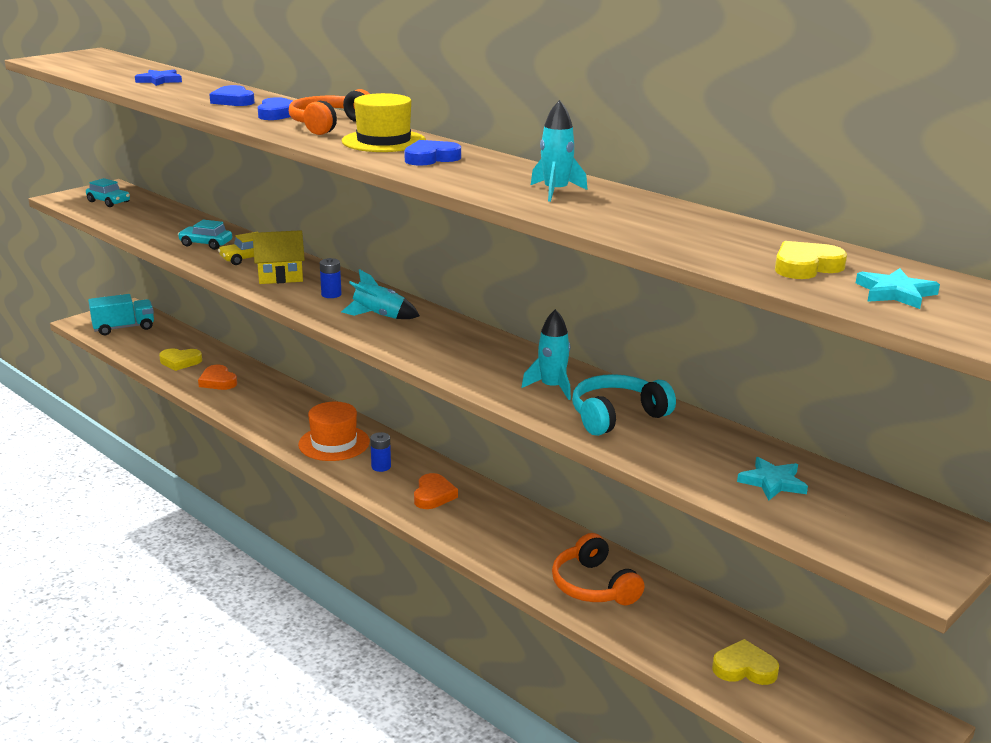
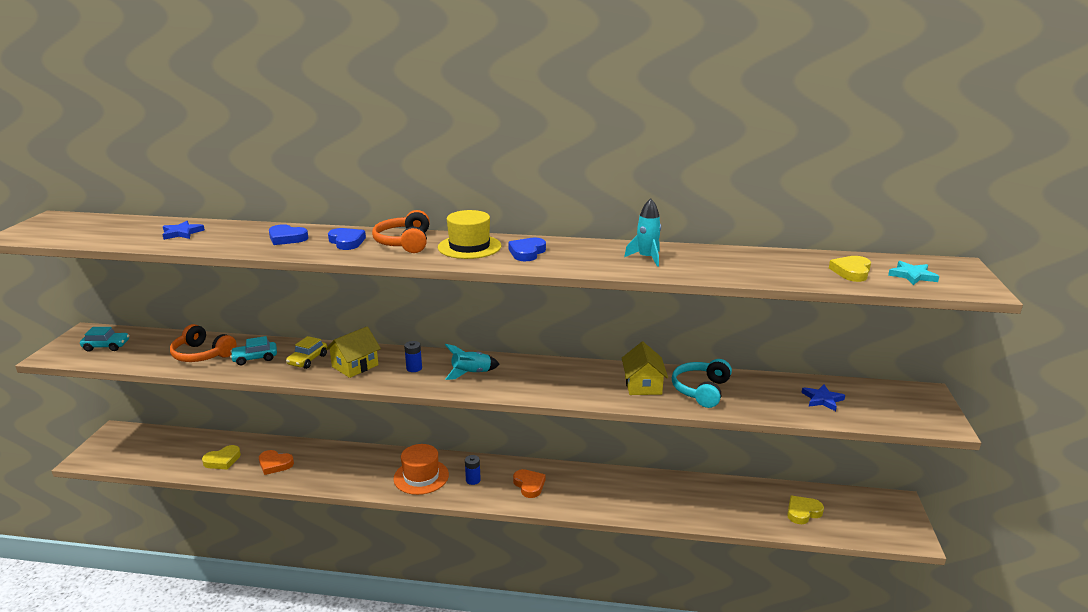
camera: 35 degrees left, 0 degrees up
turquoise truck [88,294,154,335] -> none
turquoise rocket [522,309,571,400] -> yellow house [622,342,668,395]
orange headphones [552,533,644,605] -> orange headphones moved to [170,324,237,362]
turquoise star [737,457,808,500] -> blue star [802,384,845,411]

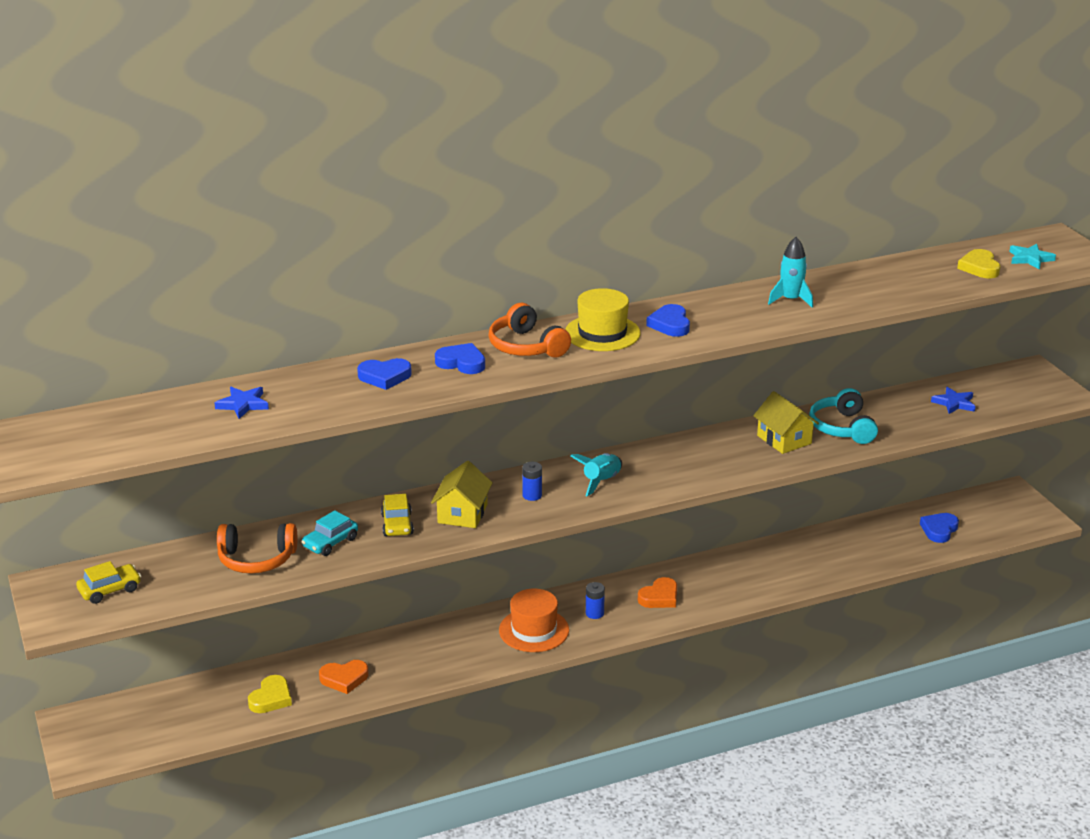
camera: 30 degrees left, 5 degrees up
turquoise car [80,327,129,352] -> yellow car [76,561,141,604]
orange heart [513,469,545,498] -> orange heart turned 105 degrees clockwise [638,577,677,608]
yellow heart [787,496,824,524] -> blue heart [920,513,959,543]

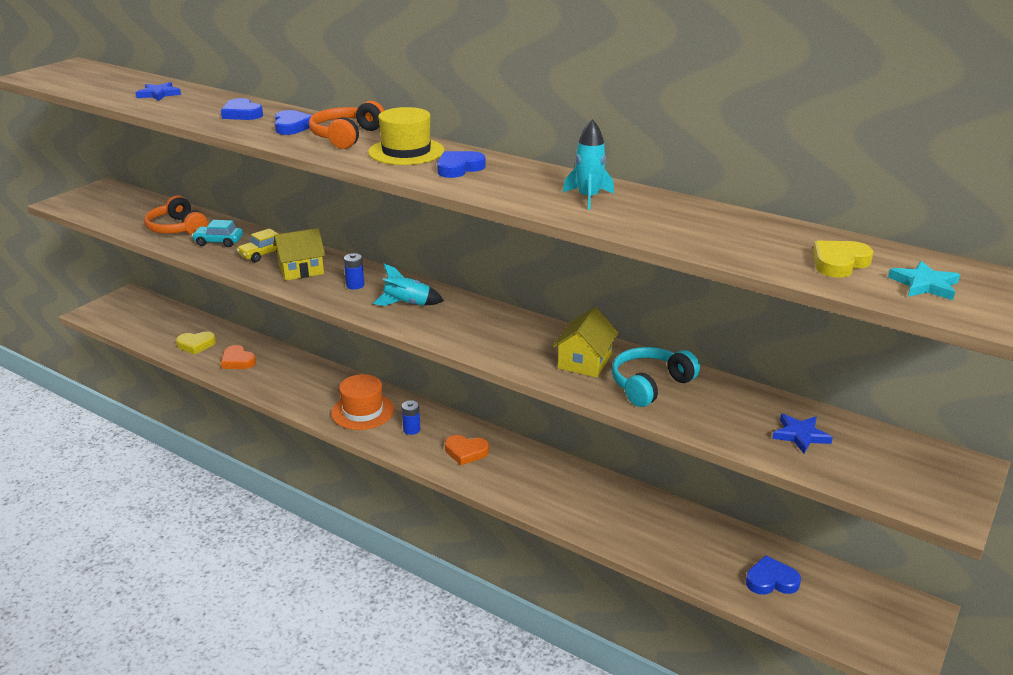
camera: 55 degrees right, 0 degrees up
yellow car [76,561,141,604] -> none

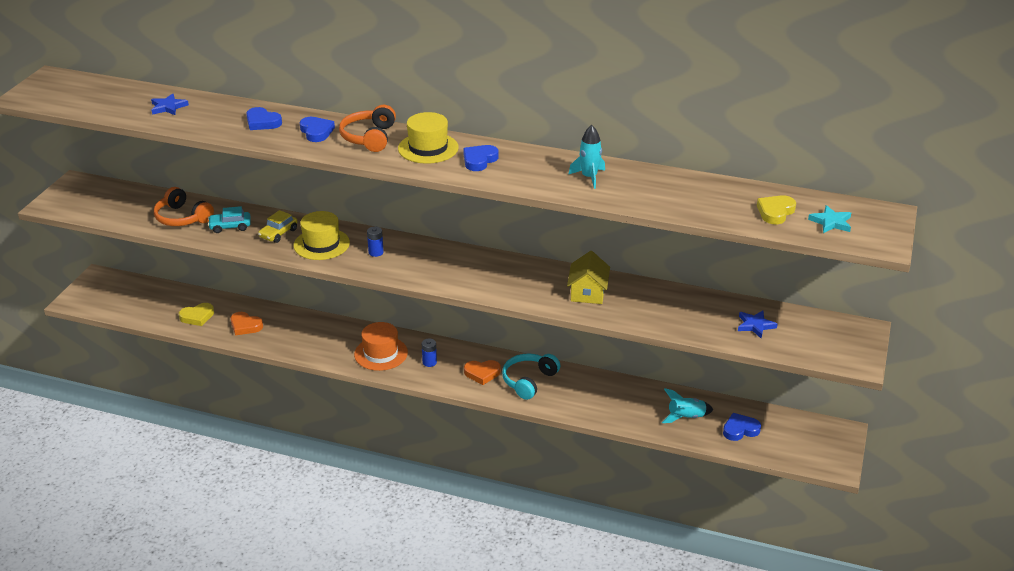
camera: 15 degrees left, 5 degrees up
yellow house [273,228,325,281] -> yellow hat [294,211,350,260]
turquoise rocket [373,263,444,306] -> turquoise rocket moved to [662,388,714,423]
turquoise headphones [612,347,700,407] -> turquoise headphones moved to [502,353,561,400]

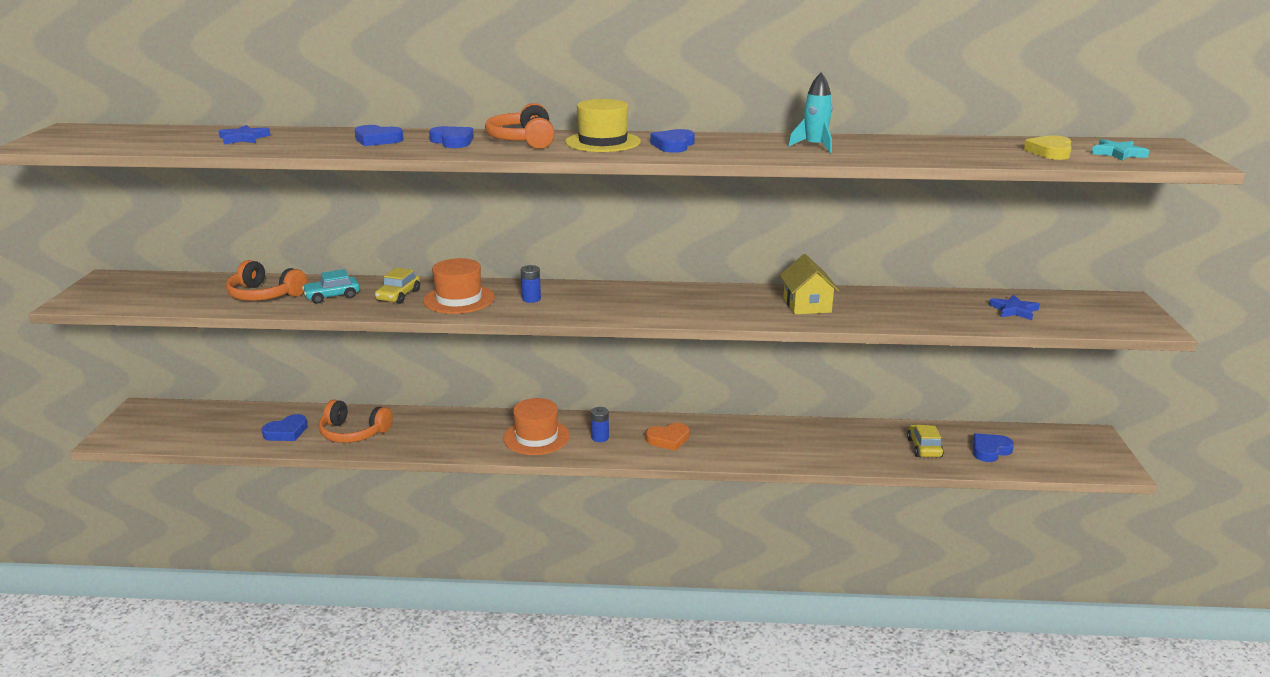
camera: 15 degrees left, 10 degrees down
yellow heart [179,303,214,326] -> blue heart [261,414,308,441]
orange heart [231,312,263,335] -> orange headphones [319,400,393,443]
yellow hat [294,211,350,260] -> orange hat [423,258,495,314]
turquoise headphones [502,353,561,400] -> none
turquoise rocket [662,388,714,423] -> yellow car [907,424,944,457]

